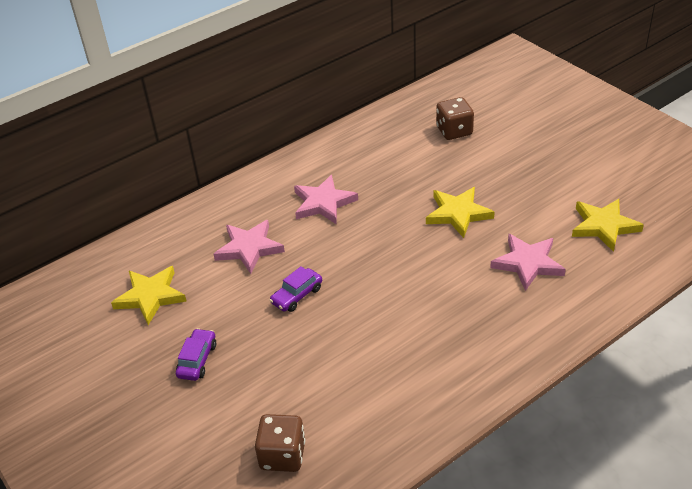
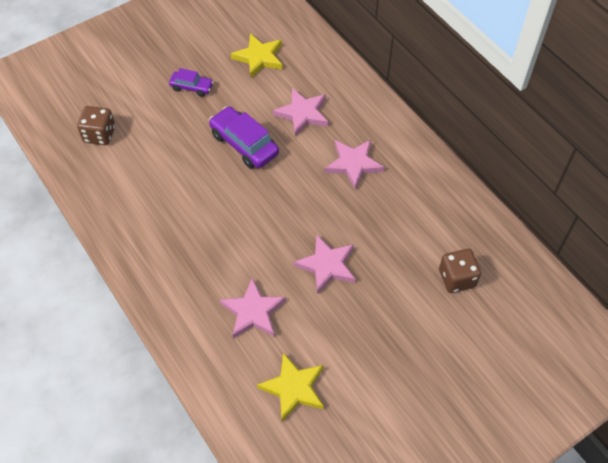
camera: 90 degrees right, 15 degrees up
purple car [269,266,322,312] -> purple car [209,106,279,168], size x1.73
yellow star [426,187,495,238] -> pink star [294,235,356,294]

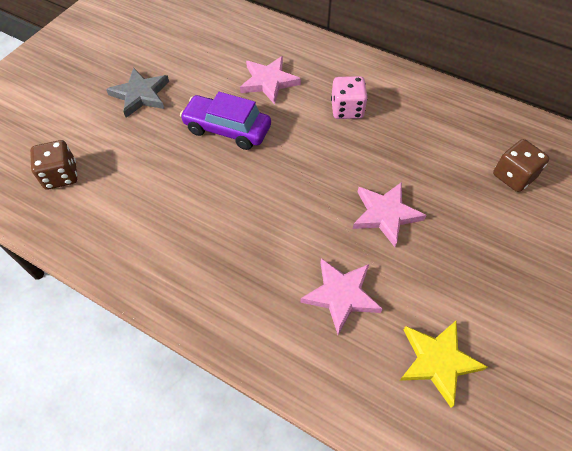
camera: 25 degrees left, 0 degrees up
purple car [169,68,214,97] -> grey star [106,68,169,118]
yellow star [231,34,283,78] -> none
pink star [325,140,385,190] -> pink dice [331,76,368,119]

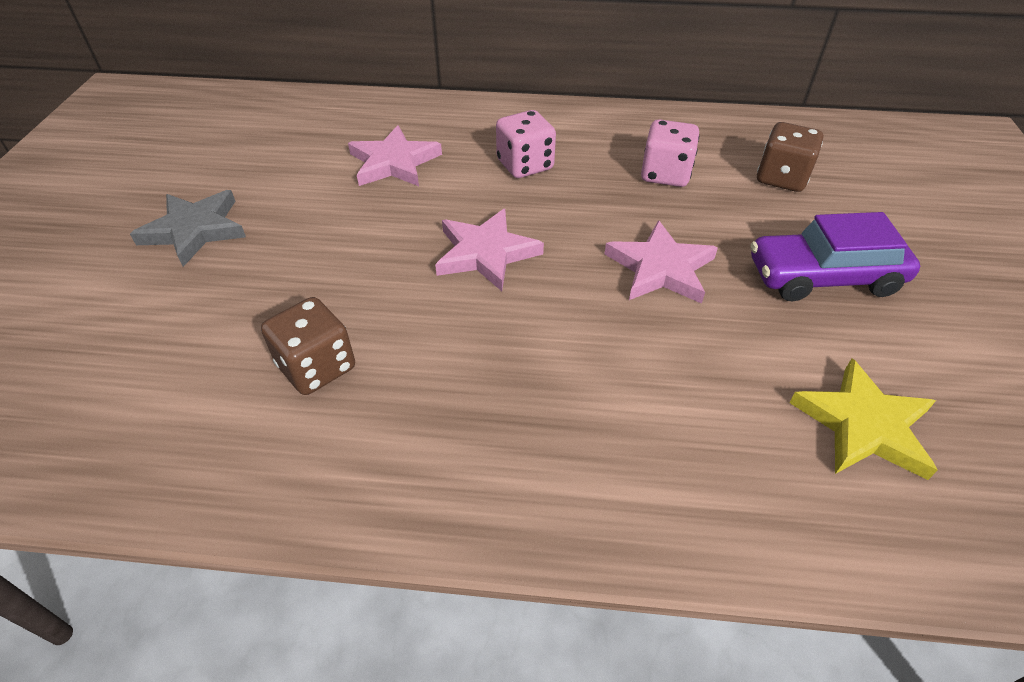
camera: 25 degrees left, 10 degrees down
brown dice [30,140,77,189] -> brown dice moved to [261,297,355,395]
purple car [180,92,271,150] -> purple car moved to [751,212,920,302]
pink star [300,258,382,335] -> pink star moved to [435,209,544,291]
none -> pink dice [641,119,699,187]

